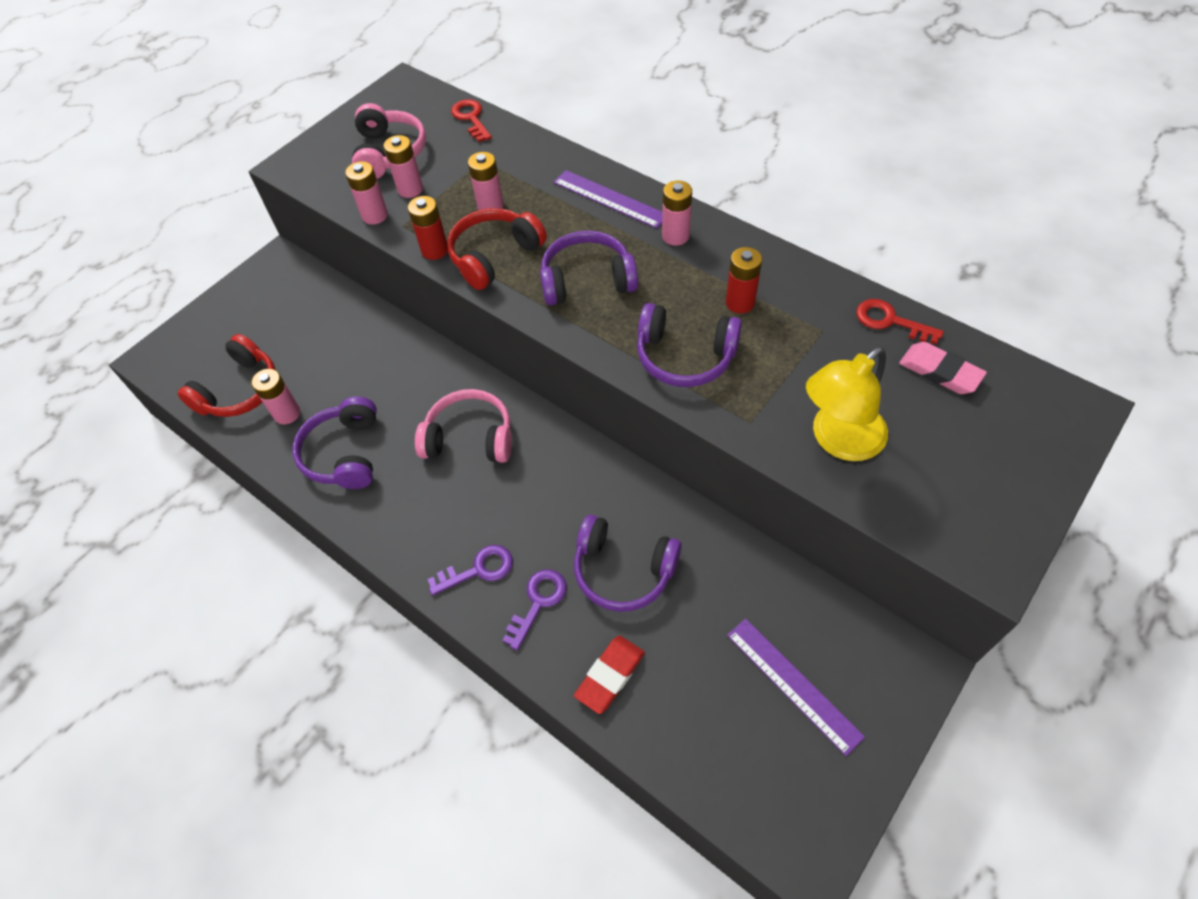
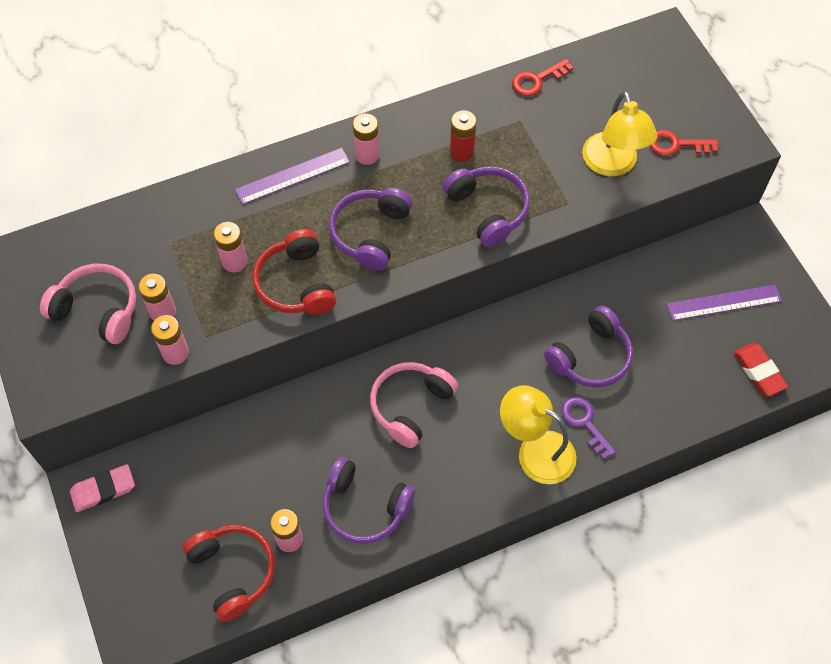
camera: 65 degrees left, 5 degrees up
red battery [408,196,448,260] -> none
purple key [428,545,513,596] -> yellow lamp [500,385,577,484]
red key [451,99,492,142] -> red key moved to [650,130,719,156]
red eraser [574,636,645,714] -> red eraser moved to [734,343,788,396]
purple headphones [637,303,742,387] -> purple headphones turned 75 degrees counterclockwise [443,166,530,247]
pink eraser [899,342,987,394] -> pink eraser moved to [70,464,135,512]

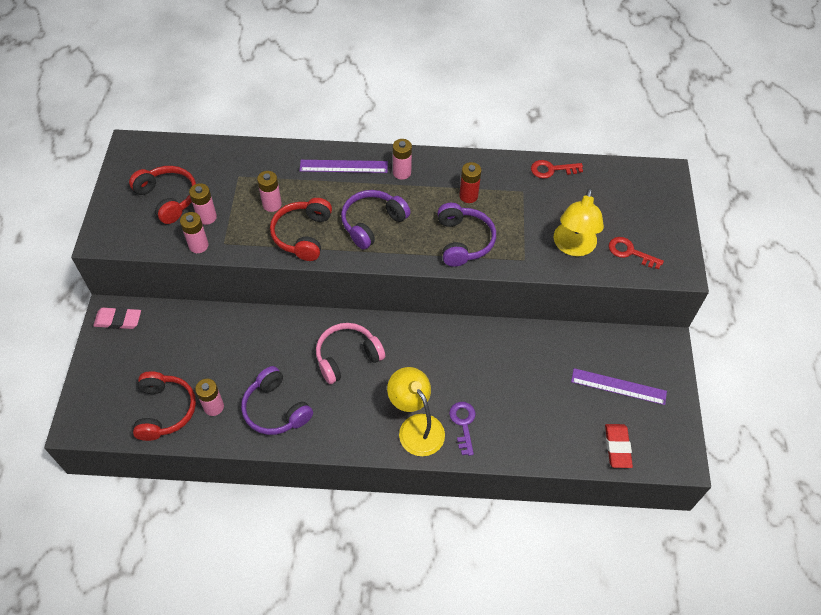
camera: 25 degrees right, 5 degrees down
pink headphones [40,264,136,344] -> red headphones [129,166,196,224]
purple headphones [544,306,633,388] -> none

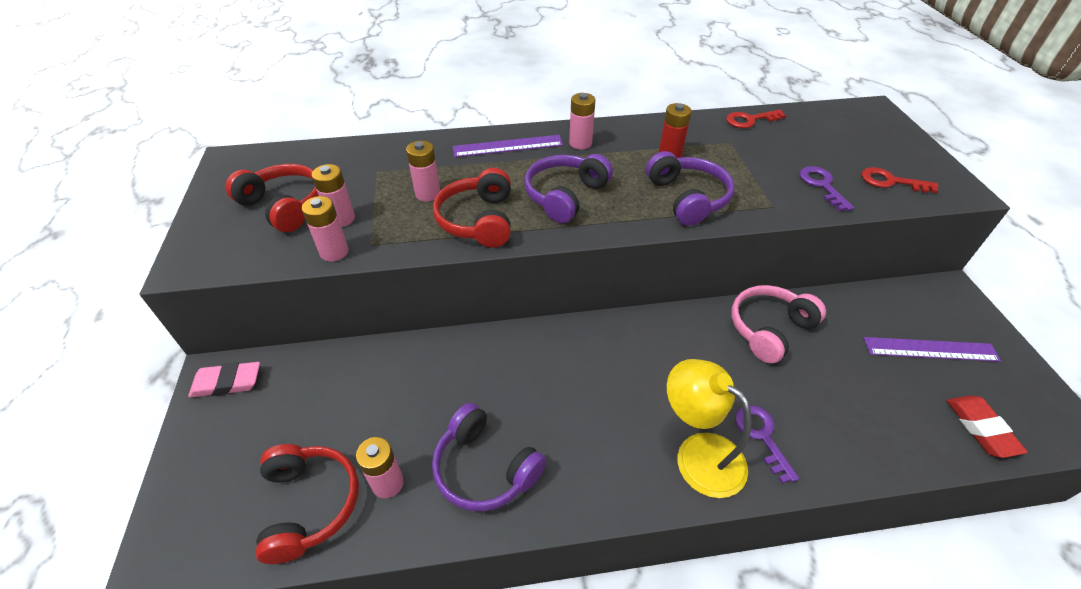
camera: 10 degrees left, 10 degrees down
pink headphones [316,323,385,384] -> pink headphones moved to [731,285,826,364]
yellow lamp [554,188,604,256] -> purple key [799,166,854,211]

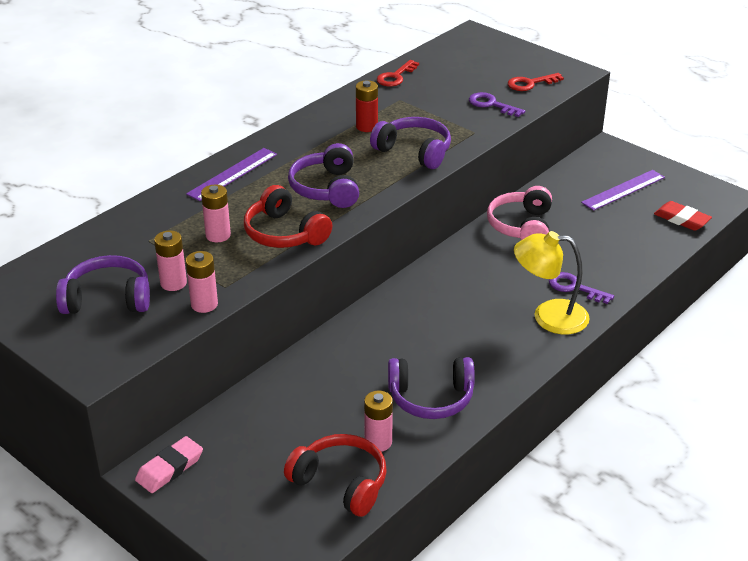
camera: 40 degrees left, 10 degrees down
red headphones [225,164,319,232] -> purple headphones [56,255,150,314]
pink battery [569,93,595,149] -> none

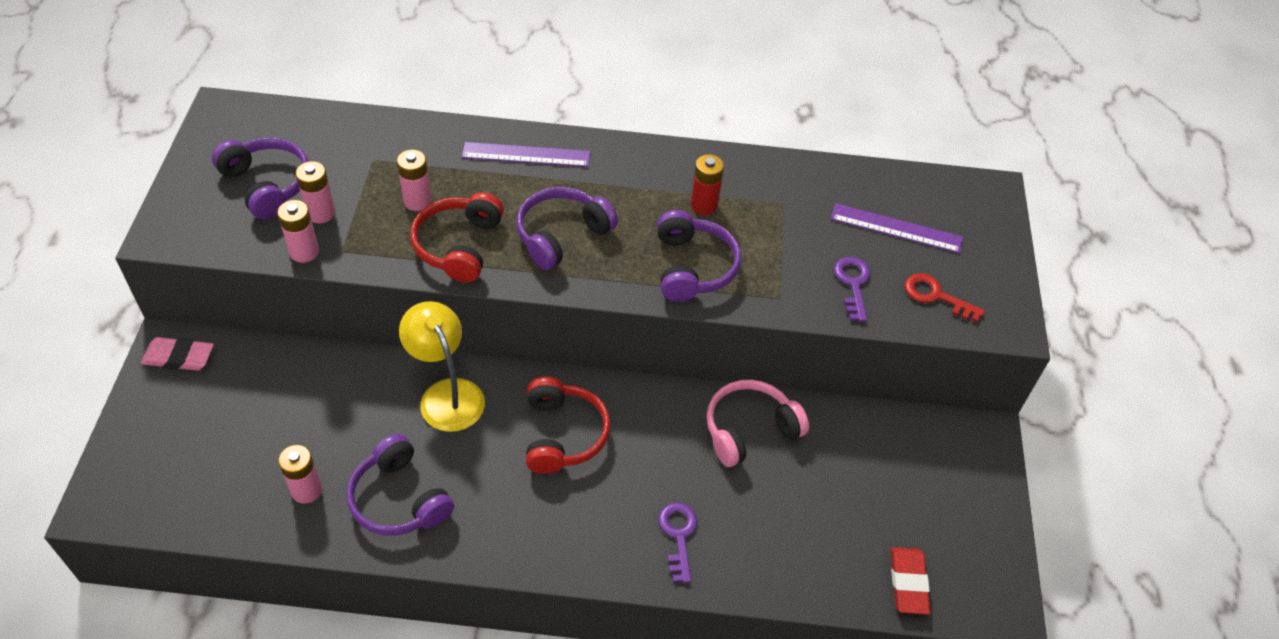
camera: 50 degrees right, 15 degrees up
red headphones [284,434,387,517] -> red headphones moved to [526,377,611,474]
red key [377,60,419,87] -> none
yellow lamp [514,231,590,335] -> yellow lamp moved to [399,301,485,432]
purple ruler [581,170,665,211] -> purple ruler moved to [831,203,963,253]

